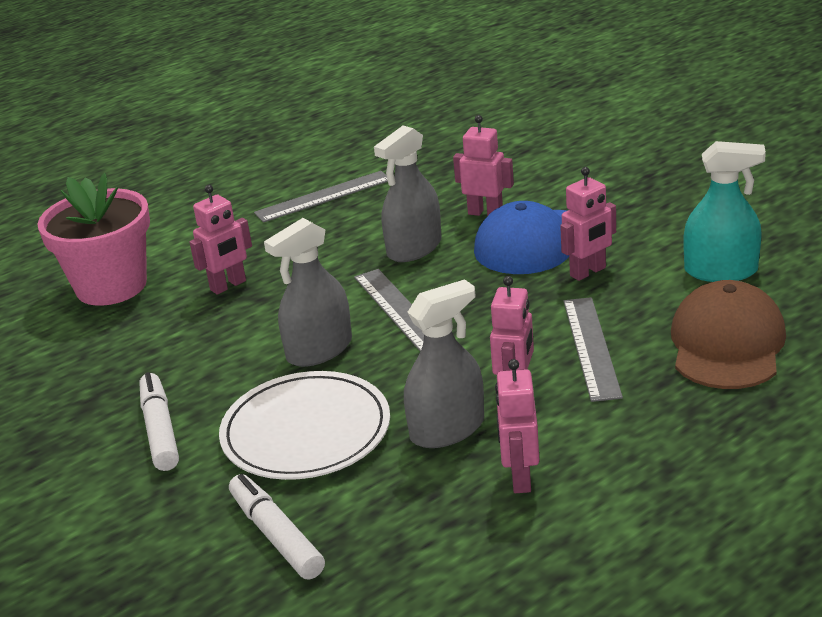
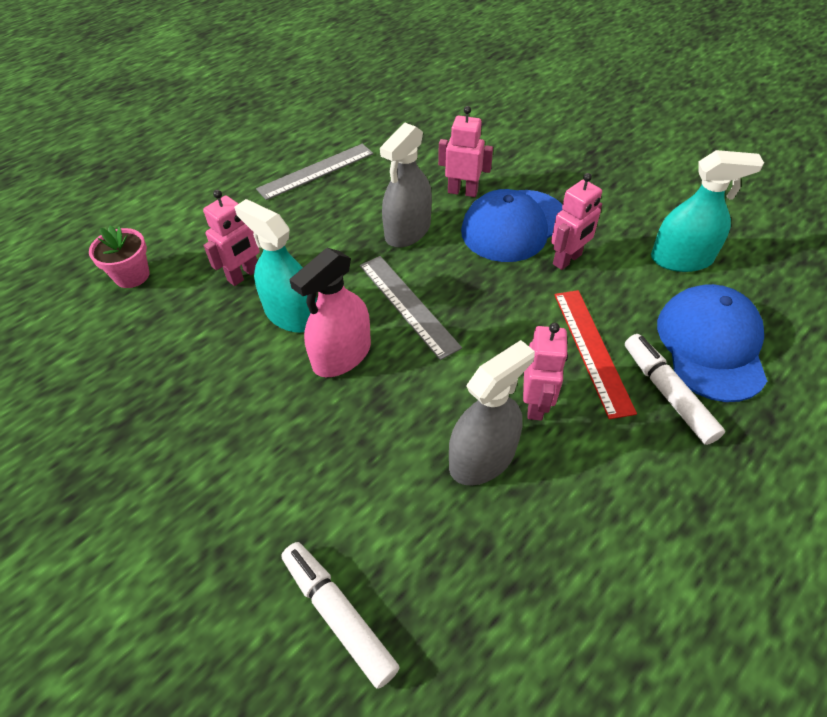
camera: 10 degrees left, 20 degrees up
pink flower pot [38,173,150,306] -> pink flower pot [89,226,150,288], size x0.52
white marker [140,372,179,471] -> white marker moved to [625,334,725,445]
white plate [219,371,390,480] -> none
grey spray bottle [264,218,352,367] -> pink spray bottle [290,248,371,377]
pink robot [495,359,540,493] -> none
grey ruler [564,297,623,402] -> red ruler [554,290,637,419]
brown cap [671,280,786,389] -> blue cap [657,284,767,402]
none -> turquoise spray bottle [234,199,317,333]

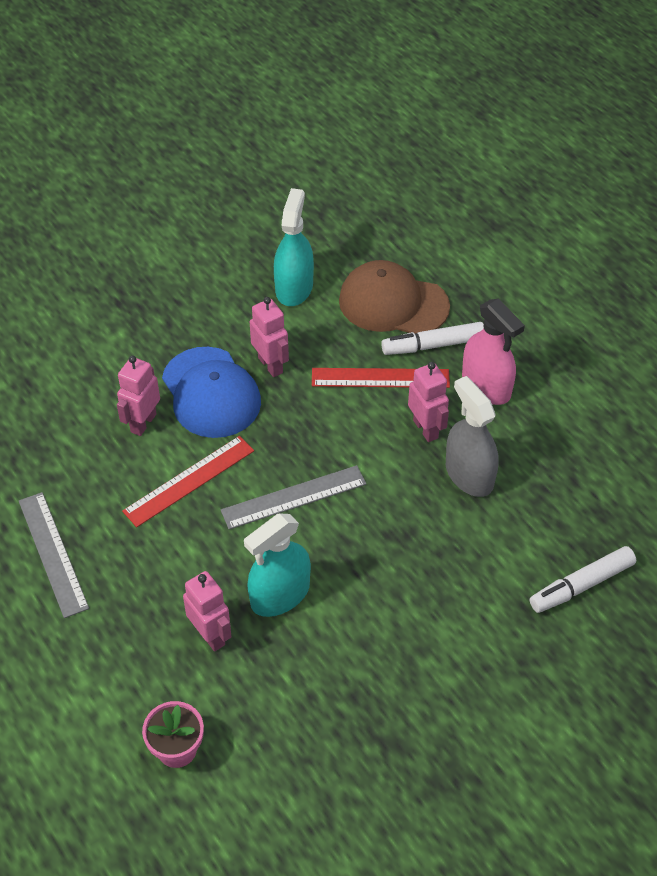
camera: 80 degrees left, 0 degrees up
pink spray bottle [290,248,371,377] -> pink spray bottle moved to [462,299,525,405]
grey spray bottle [380,123,432,248] -> red ruler [122,436,254,527]
pink robot [523,323,568,421] -> pink robot turned 45 degrees clockwise [408,362,449,442]
blue cap [657,284,767,402] -> brown cap [339,260,450,334]

